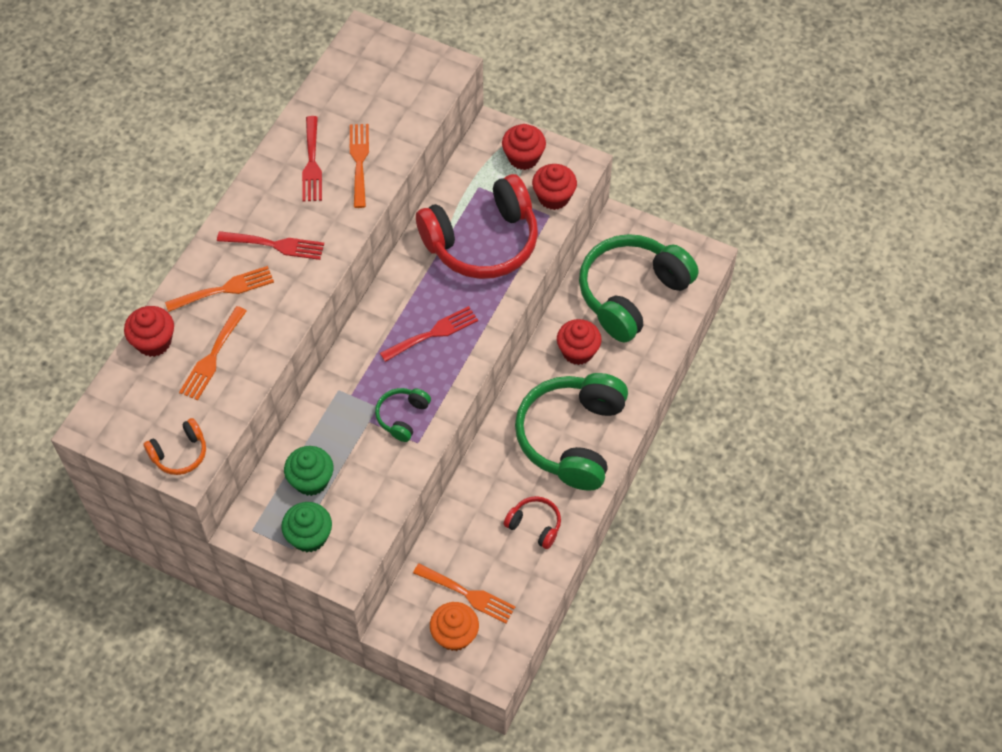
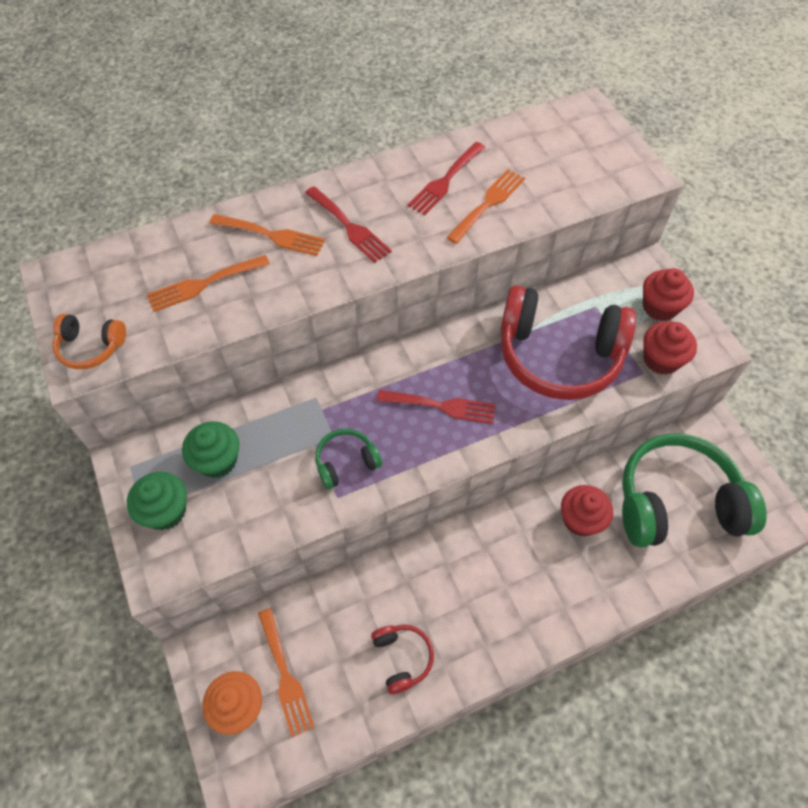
camera: 40 degrees right, 0 degrees up
red cupcake [124,306,174,357] -> none
green headphones [515,373,628,491] -> none

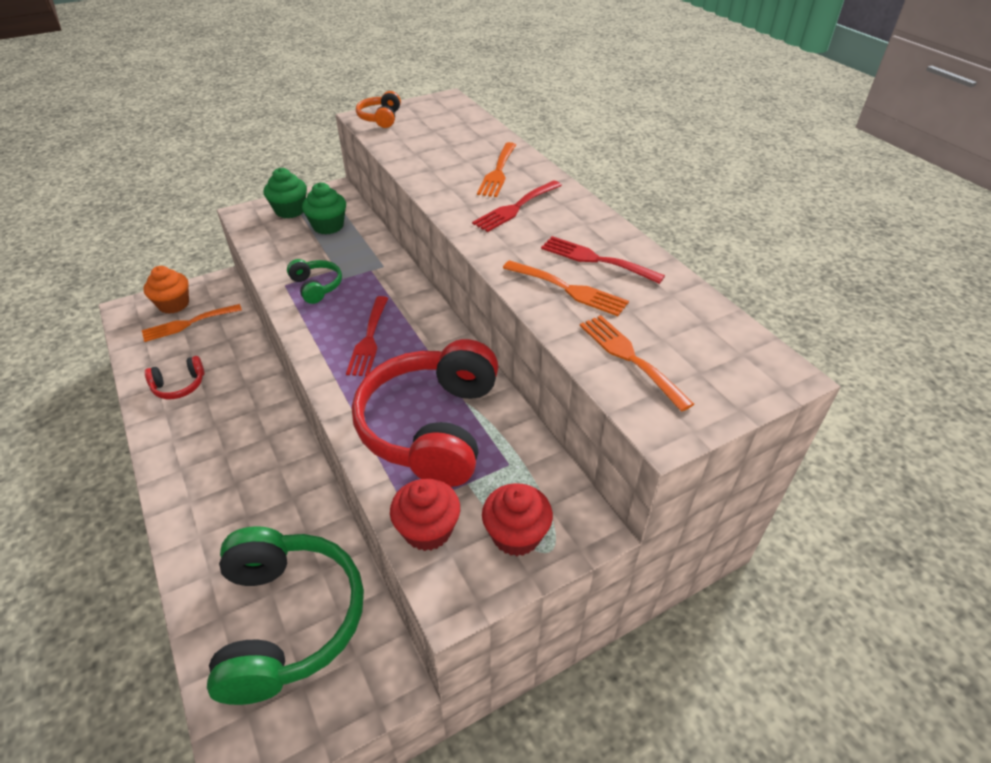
camera: 85 degrees right, 15 degrees down
orange fork [147,255,270,312] -> orange fork moved to [580,315,694,412]
red cupcake [561,485,613,537] -> none

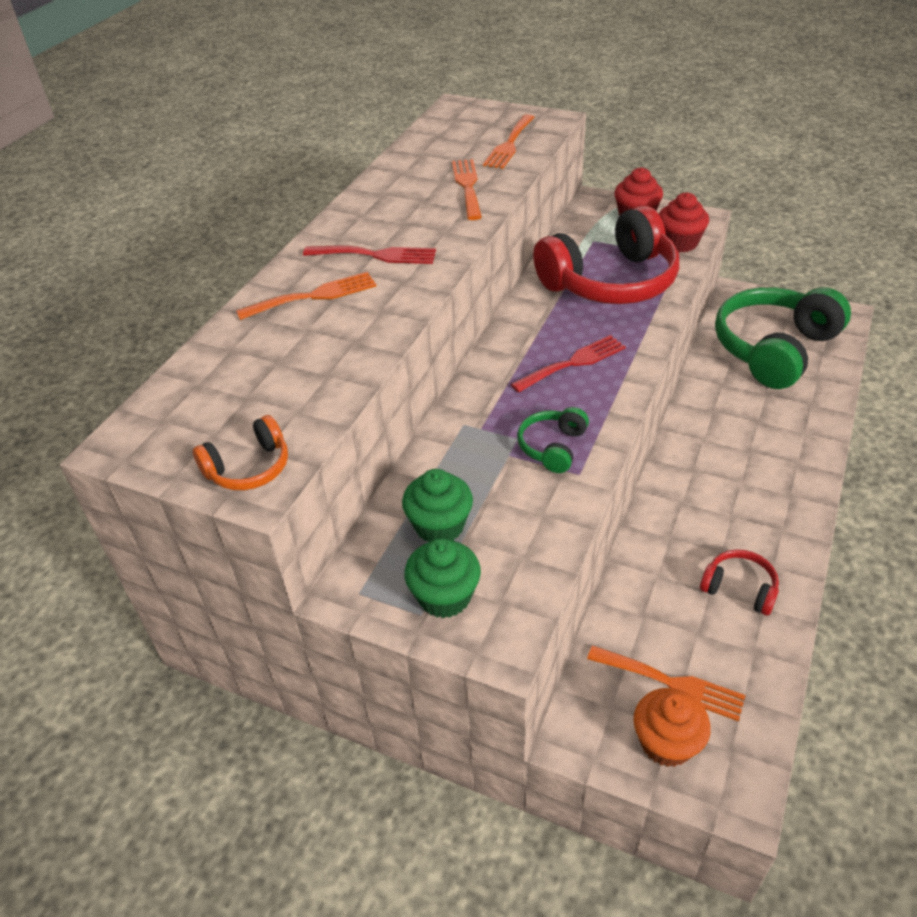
camera: 125 degrees left, 0 degrees up
red fork [541,236,665,284] -> none

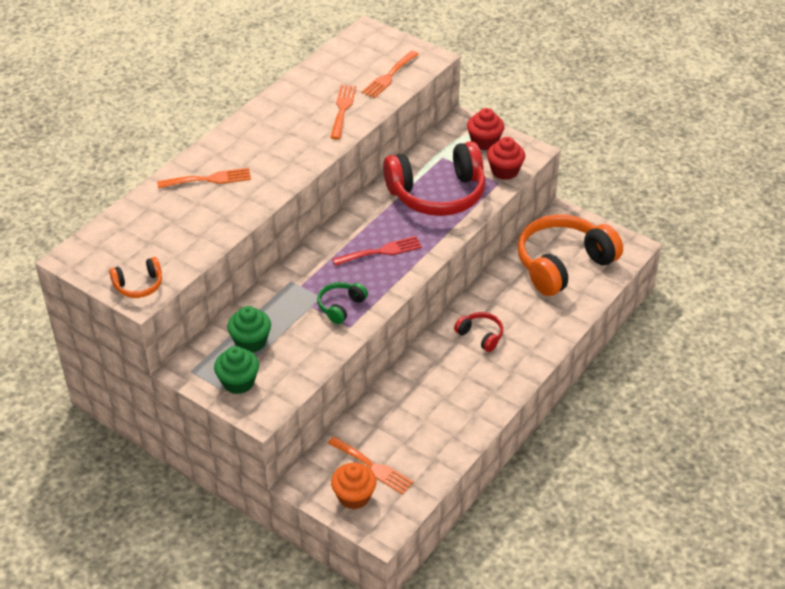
camera: 10 degrees right, 0 degrees up
red fork [303,246,436,264] -> none
red headphones [700,549,779,615] -> red headphones moved to [454,312,503,352]
green headphones [715,287,851,389] -> orange headphones [518,214,623,296]

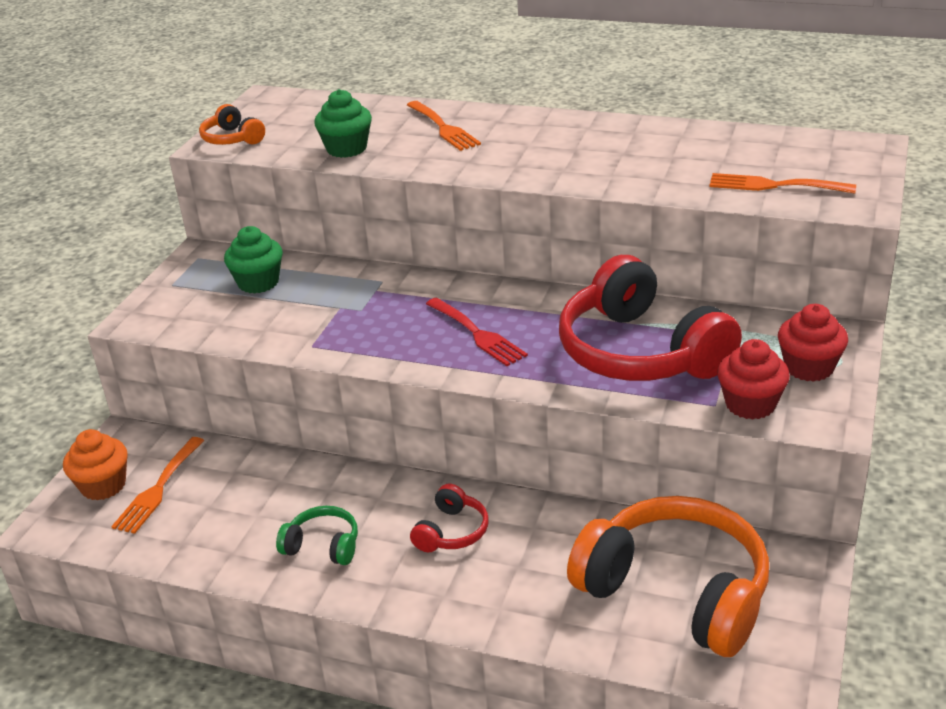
camera: 75 degrees right, 10 degrees down
green cupcake [214,346,259,394] -> green cupcake moved to [314,89,372,158]
green headphones [317,282,368,324] -> green headphones moved to [276,506,358,565]
orange fork [330,85,356,139] -> none

